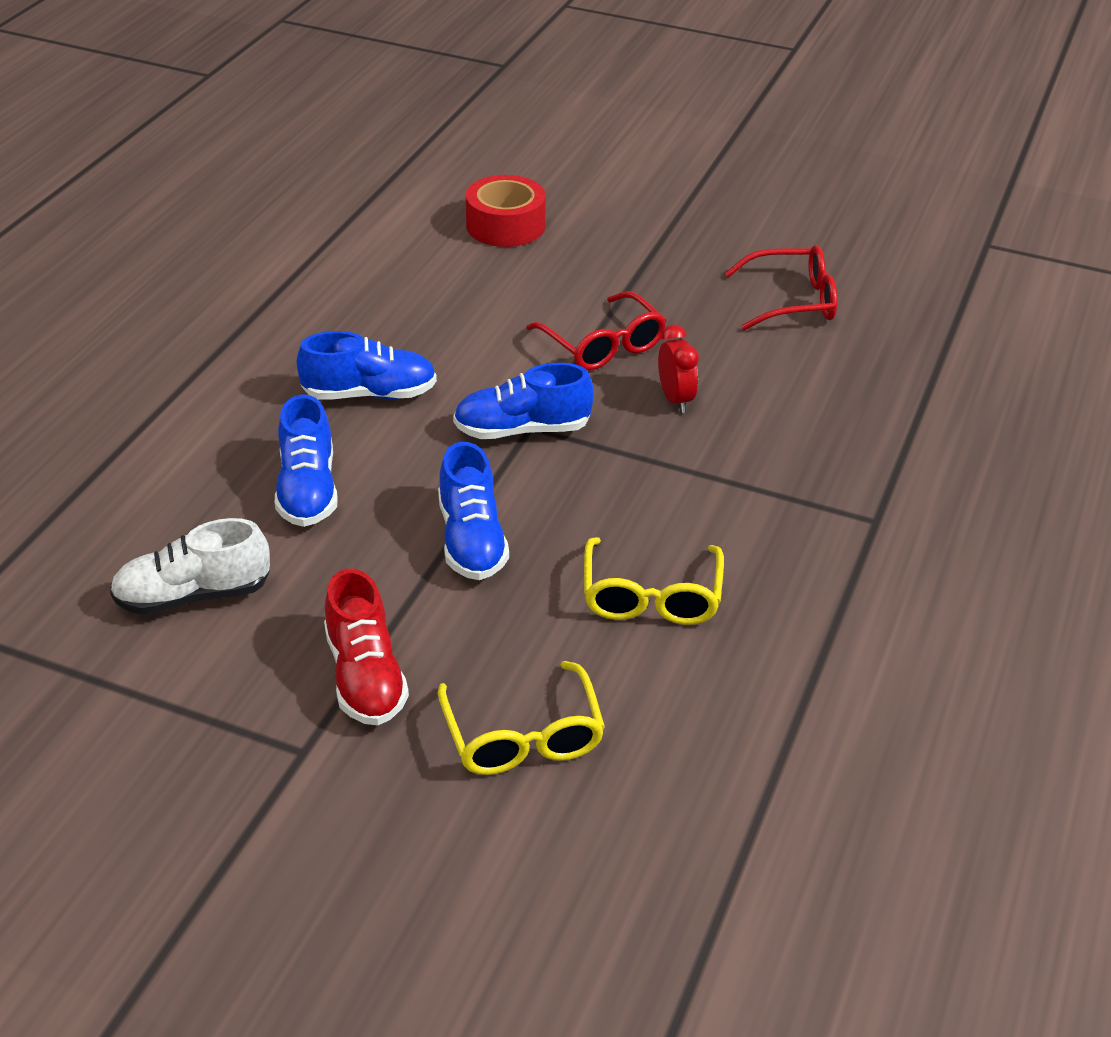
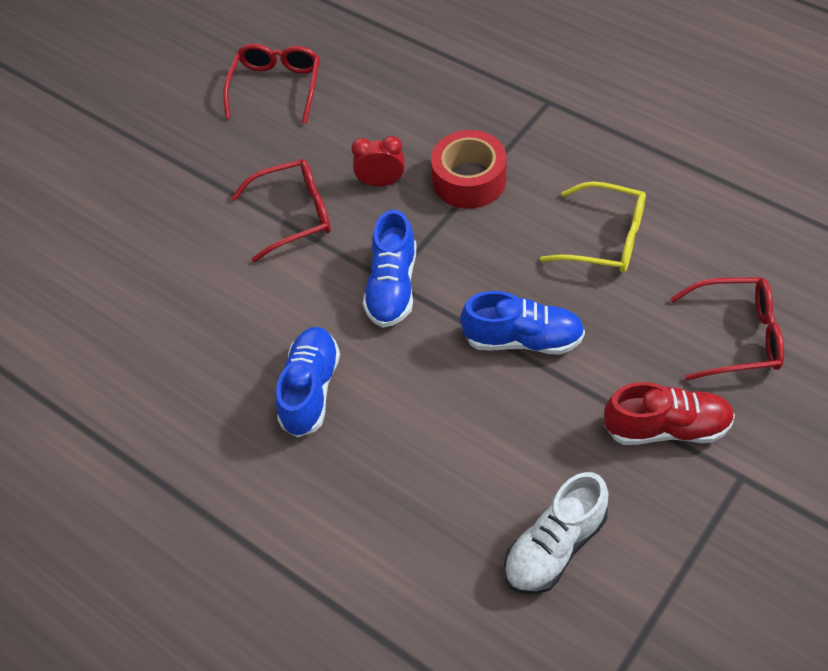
camera: 70 degrees left, 15 degrees up
white shoe [110,518,270,615] -> white shoe turned 45 degrees clockwise [504,472,609,594]
blue shoe [275,394,338,527] -> none
yellow glasses [438,661,605,775] -> red glasses [670,277,784,381]
red tape [466,175,546,247] -> red tape moved to [431,130,506,209]

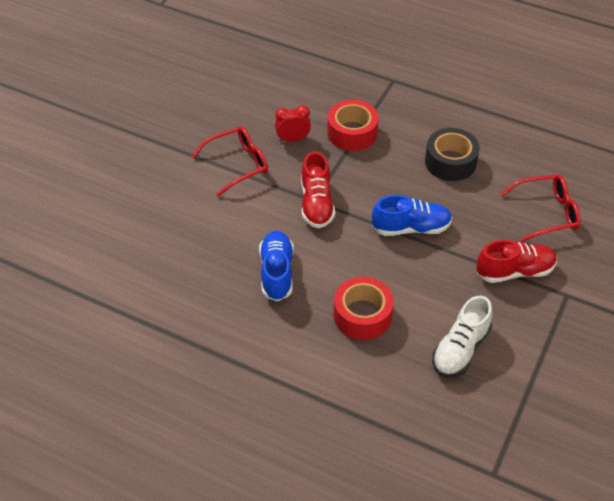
camera: 15 degrees left, 5 degrees down
red glasses [223,43,320,124] -> none
blue shoe [363,210,416,328] -> red shoe [301,151,335,228]
yellow glasses [540,181,646,273] -> black tape [425,128,480,181]
none -> red tape [334,277,394,340]

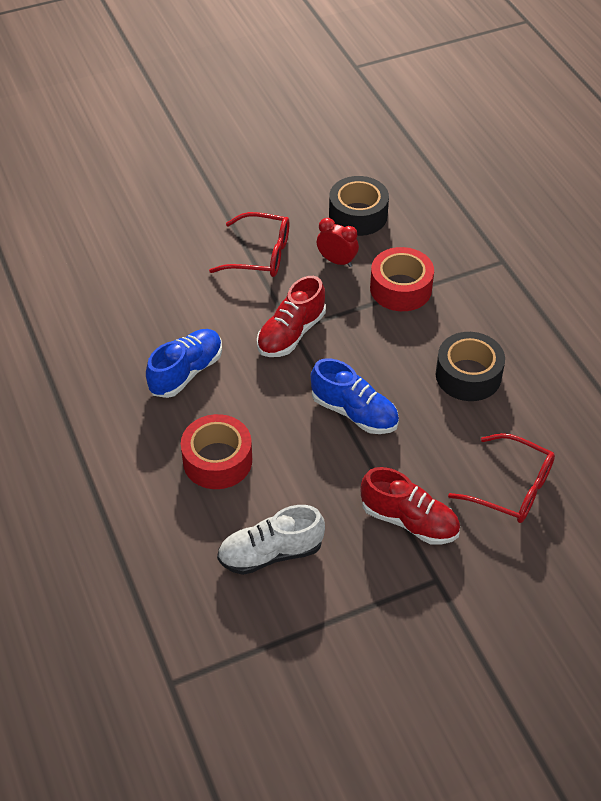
camera: 40 degrees right, 0 degrees up
none -> black tape [329,176,389,236]

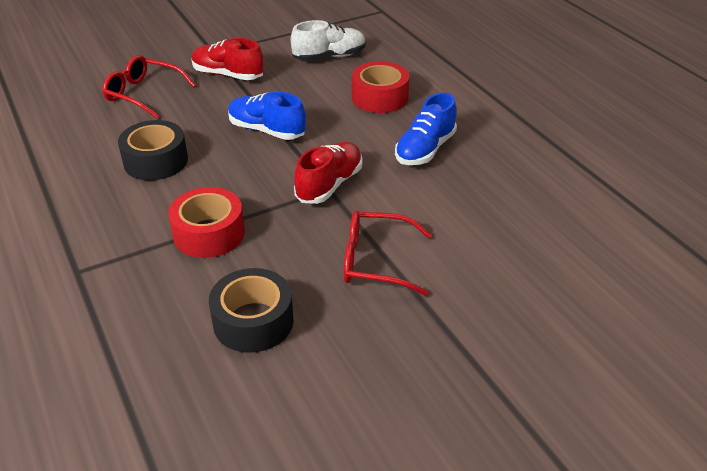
camera: 175 degrees right, 10 degrees down
red clock [317,218,359,267] -> none

